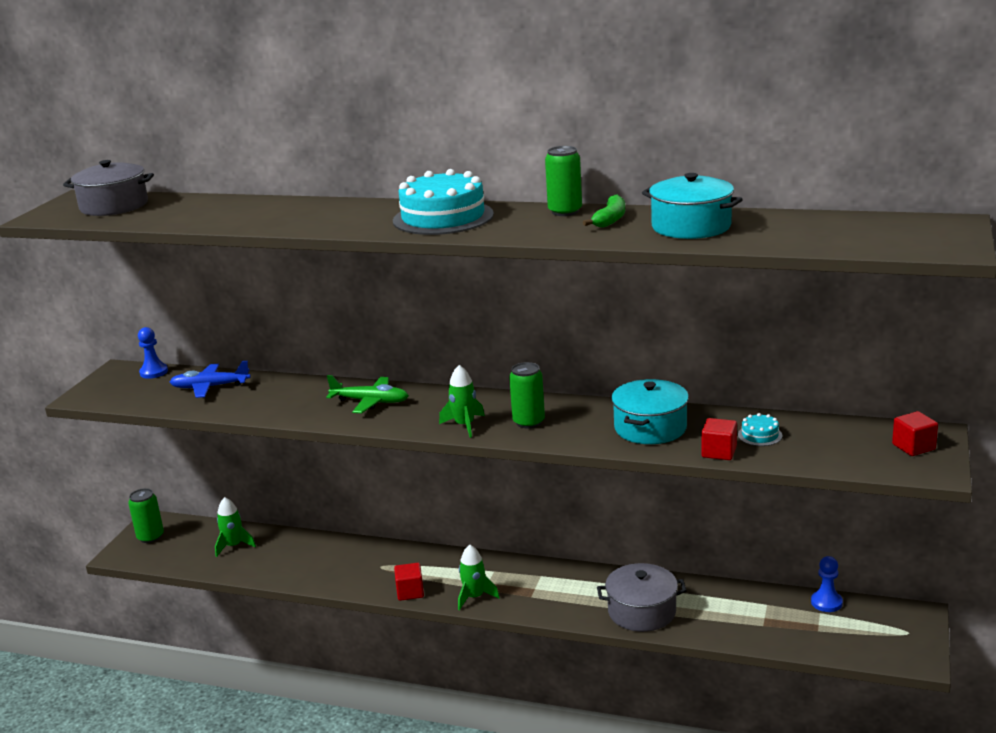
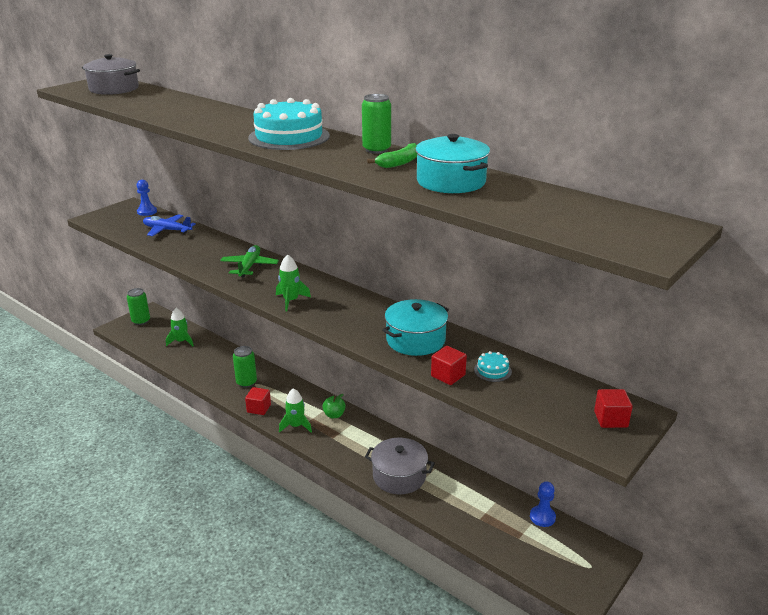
camera: 20 degrees right, 5 degrees up
green plane [326,375,409,413] -> green plane turned 120 degrees counterclockwise [220,245,279,277]
green can [509,362,545,428] -> green can moved to [233,346,257,388]
none -> green apple [322,394,346,418]

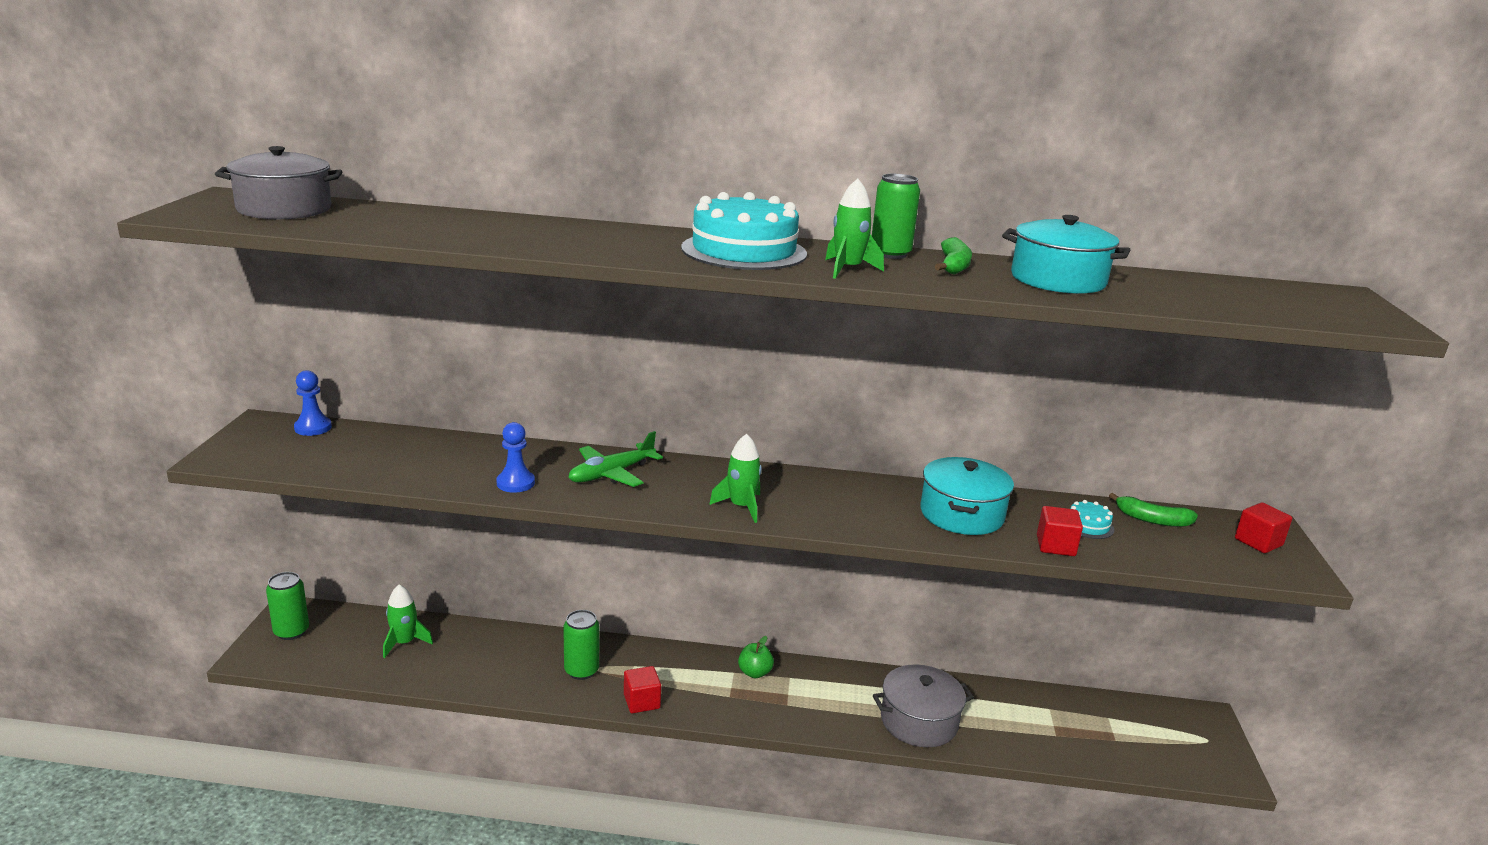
camera: 35 degrees left, 5 degrees down
blue plane [143,215,196,236] -> none
green plane [220,245,279,277] -> green plane turned 105 degrees counterclockwise [568,431,663,487]
green rocket [279,388,312,433] -> green rocket moved to [825,179,884,279]
blue pawn [530,482,556,527] -> blue pawn moved to [496,422,535,493]
none -> green banana [1109,493,1198,527]

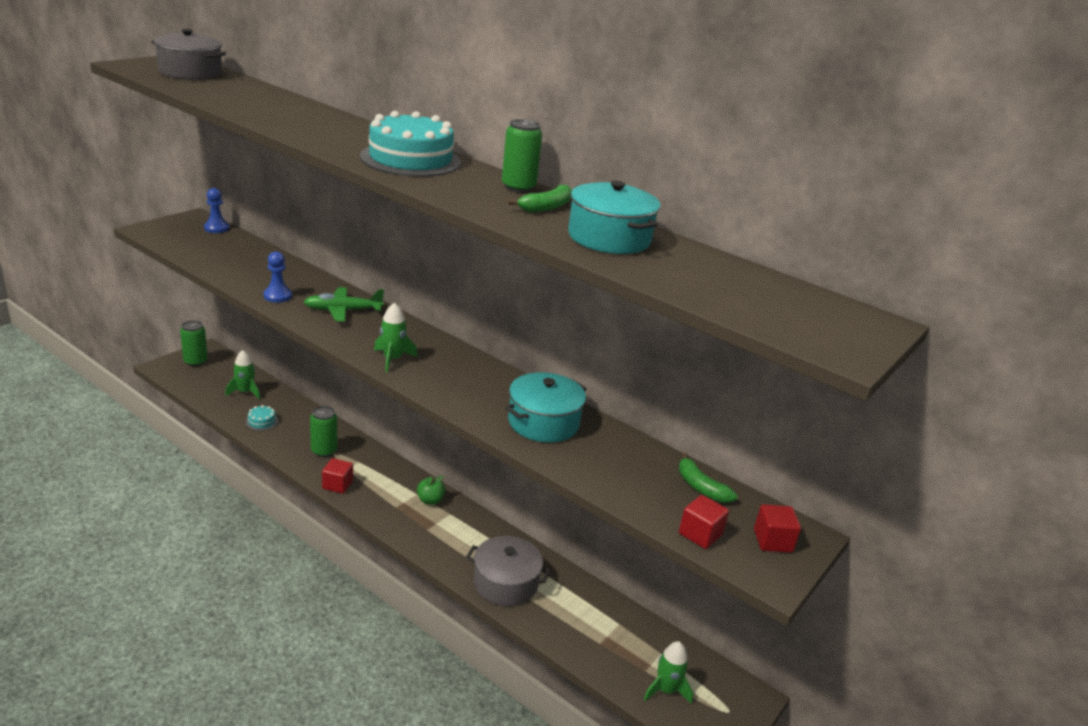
camera: 30 degrees right, 5 degrees up
green rocket [825,179,884,279] -> green rocket moved to [644,641,693,704]
red cube [1037,506,1083,556] -> red cube moved to [679,495,729,549]
turquoise cake [1070,500,1114,539] -> turquoise cake moved to [245,405,279,431]

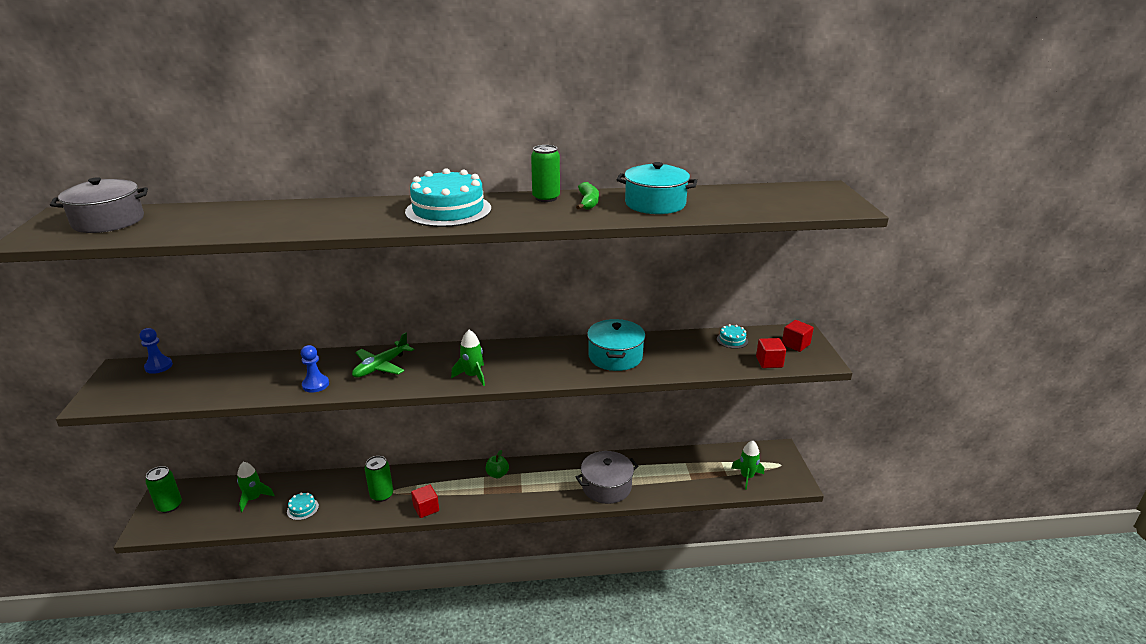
camera: 40 degrees left, 0 degrees up
green banana [679,453,738,503] -> turquoise cake [717,324,748,349]

